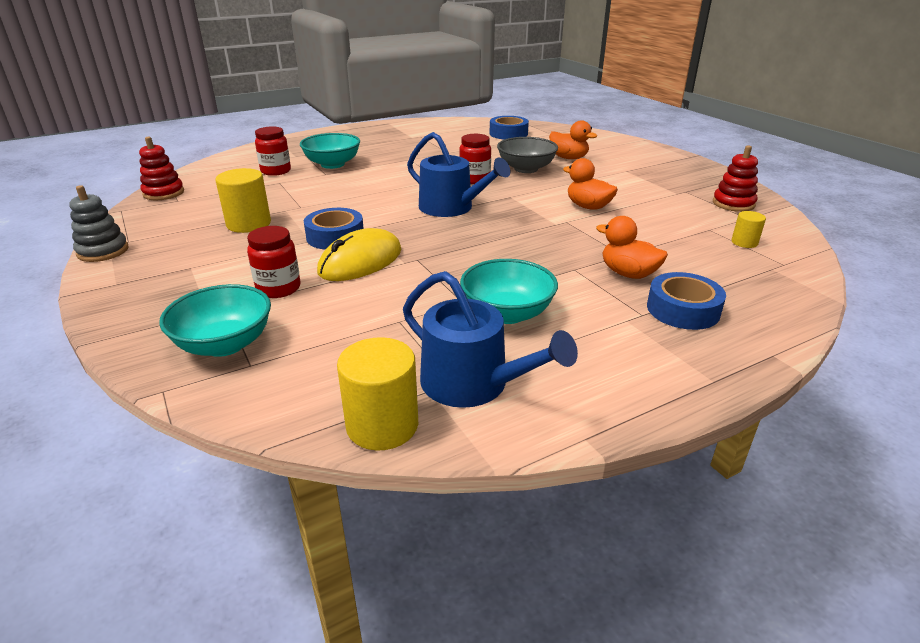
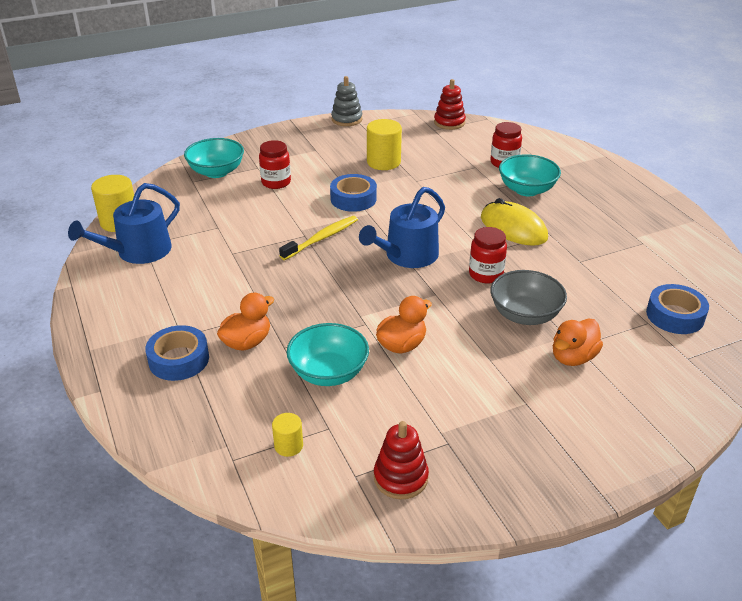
camera: 95 degrees right, 5 degrees up
yellow mouse [317,228,401,281] -> yellow mouse moved to [481,198,548,246]
turquoise bowl [460,259,558,324] -> turquoise bowl moved to [287,323,369,386]
none -> yellow toothbrush [279,216,358,260]

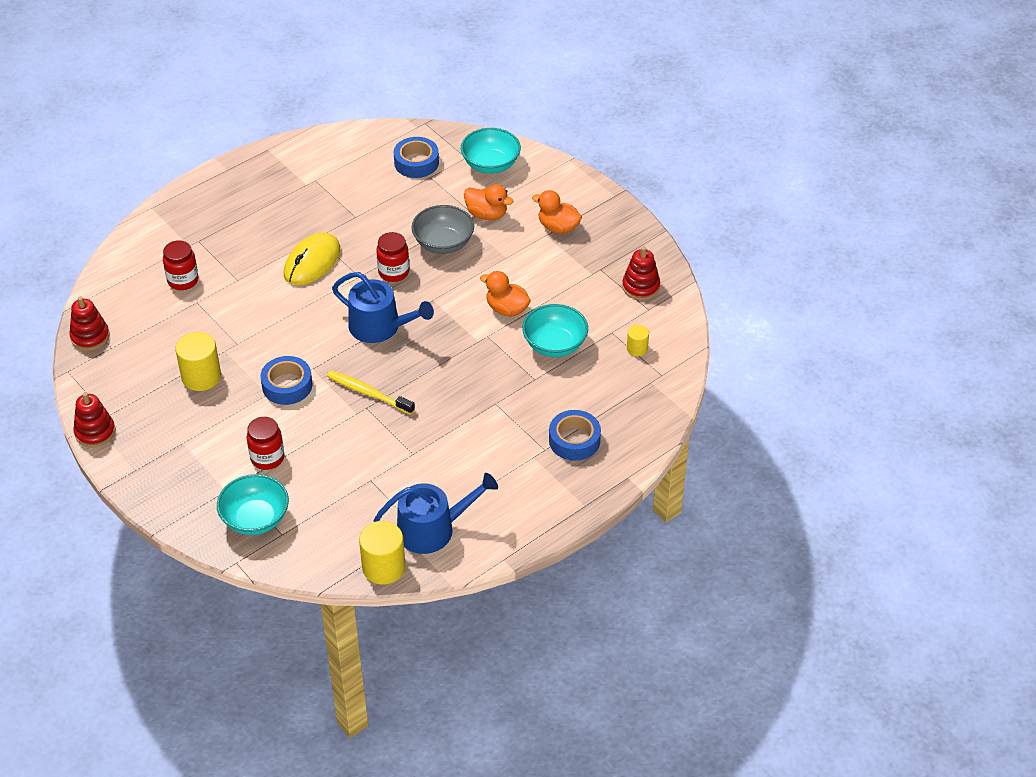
camera: 105 degrees left, 10 degrees up
blue watering can [68,183,180,264] -> blue watering can turned 45 degrees counterclockwise [373,473,498,554]
orange duck [217,293,274,351] -> orange duck moved to [532,190,582,234]
grey stacking toy [331,76,362,126] -> red stacking toy [73,392,115,448]
turquoise bowl [499,154,561,196] -> turquoise bowl moved to [461,128,521,174]

